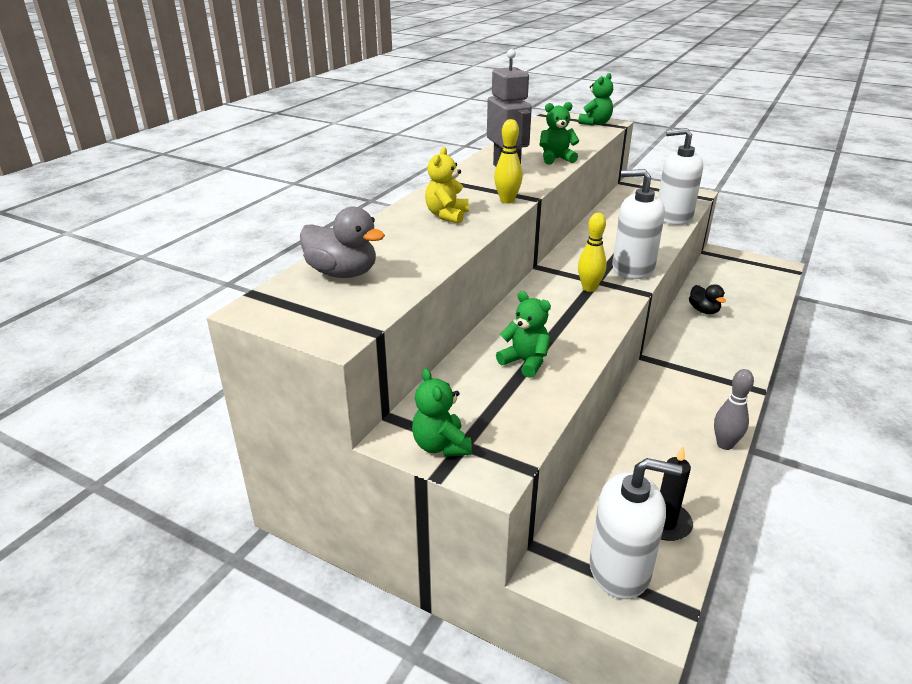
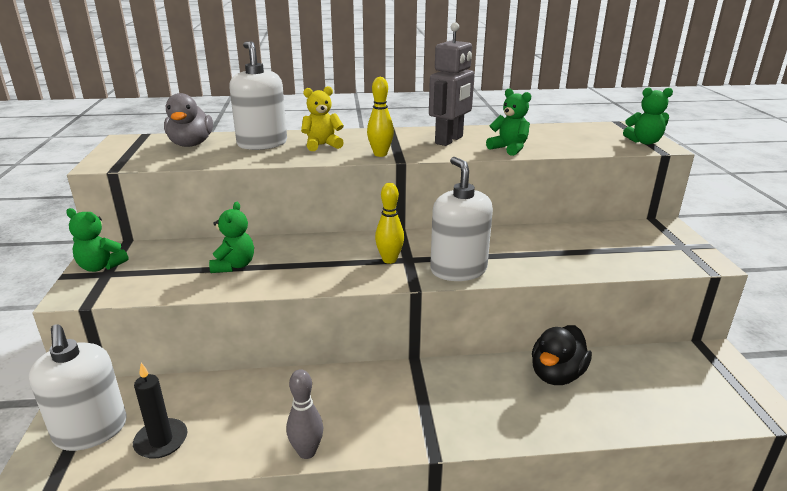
camera: 55 degrees right, 5 degrees down
green teddy bear [412,368,472,457] -> green teddy bear turned 105 degrees counterclockwise [66,208,129,272]
white soap dispenser [658,128,703,225] -> white soap dispenser moved to [229,41,287,150]
black duck [689,284,726,314] -> black duck [532,325,592,385], size x1.54

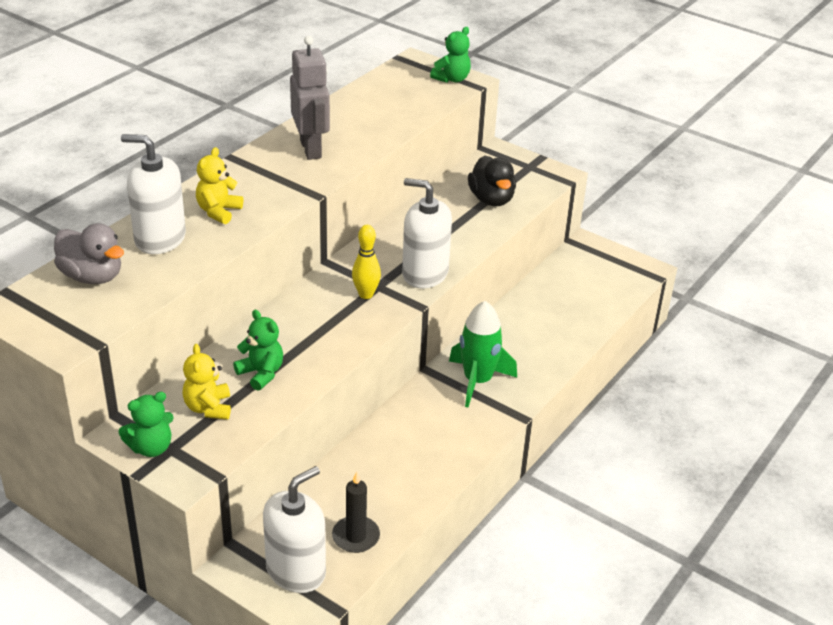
camera: 50 degrees left, 10 degrees up
white soap dispenser [29,324,127,451] -> white soap dispenser turned 60 degrees counterclockwise [263,466,326,593]
grey bowling pin [286,369,323,459] -> none
yellow bowling pin [367,77,394,157] -> none
green teddy bear [486,88,531,156] -> none
black duck [532,325,592,385] -> black duck moved to [468,156,516,206]
none -> yellow teddy bear [182,344,231,420]
none -> green rocket [449,301,517,407]

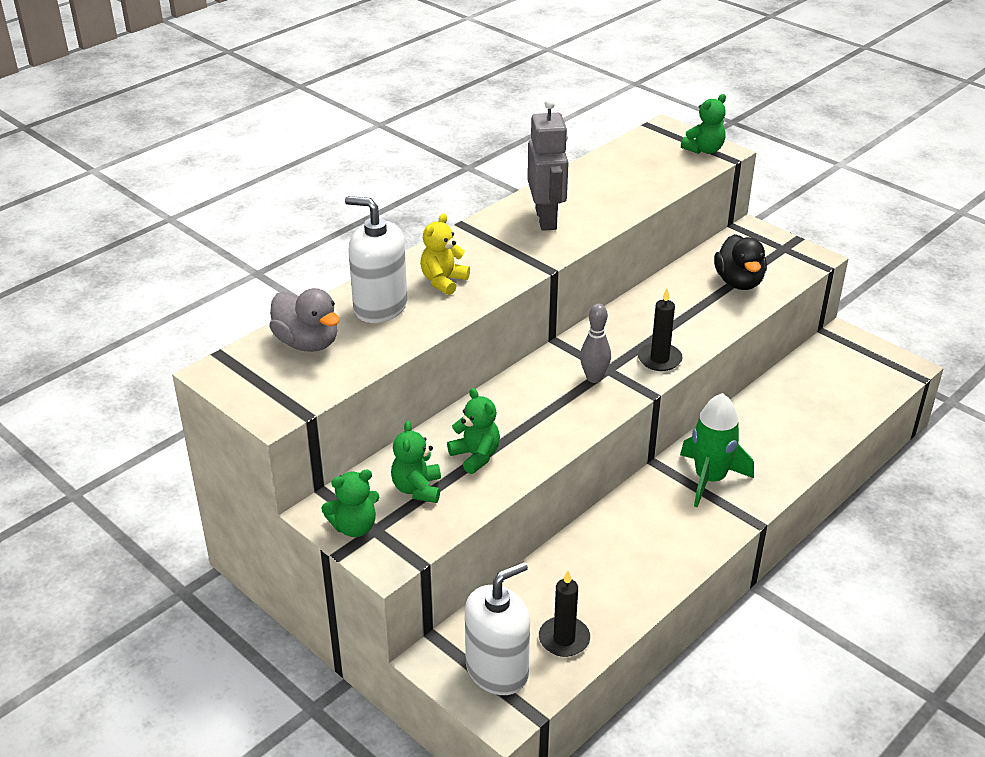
camera: 10 degrees right, 0 degrees up
yellow teddy bear [182,344,231,420] -> green teddy bear [391,421,441,503]
yellow bowling pin [352,225,381,299] -> grey bowling pin [580,304,611,383]
white soap dispenser [402,178,452,288] -> black candle [638,289,683,371]

